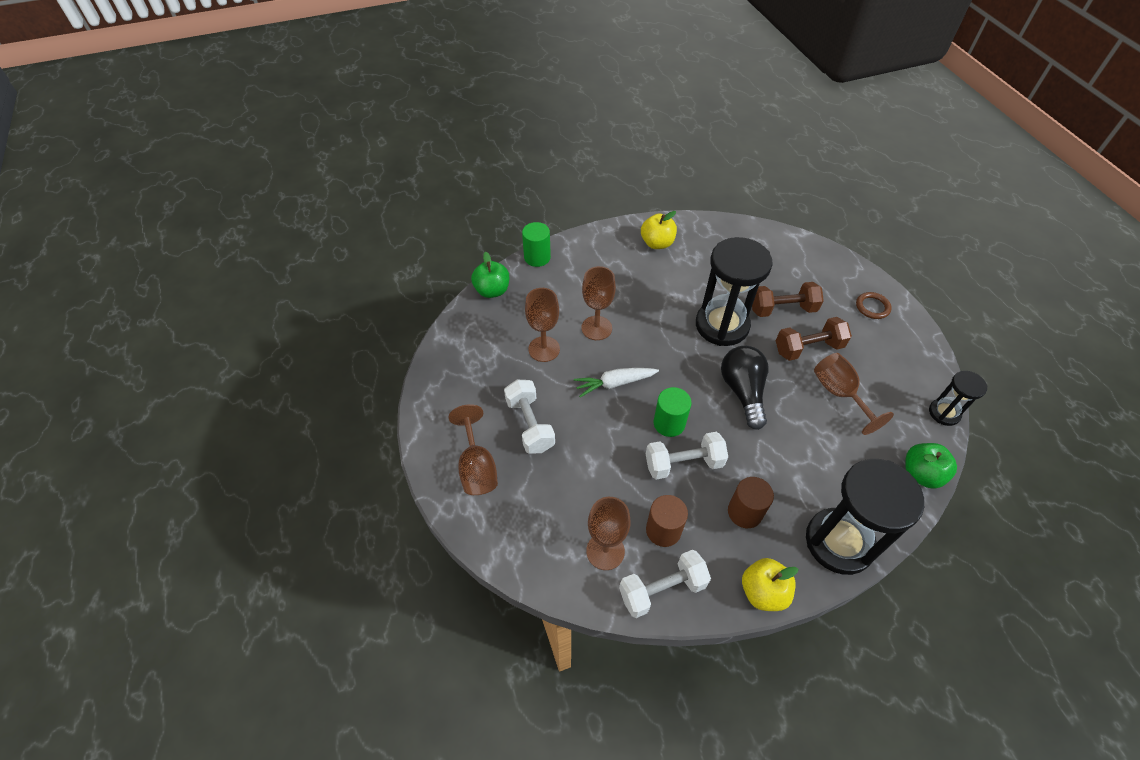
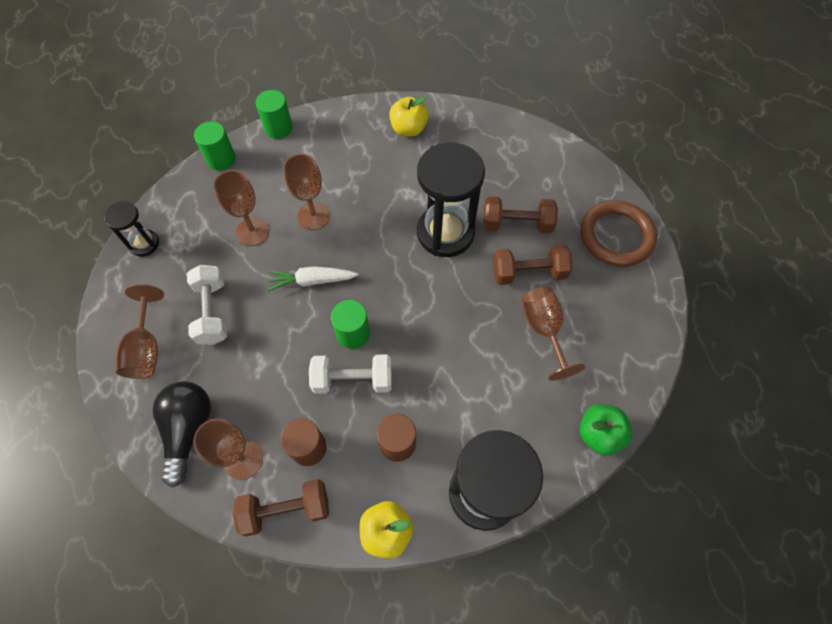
camera: 10 degrees right, 10 degrees up
green apple [471,252,509,298] -> green cylinder [194,121,236,170]
white dumbbell [619,550,711,618] -> brown dumbbell [233,479,329,536]
black light bulb [721,346,768,430] -> black light bulb moved to [152,381,211,488]
brown ring [856,292,892,319] -> brown ring [580,200,657,267], size x2.01
black hourglass [929,371,988,426] -> black hourglass moved to [104,201,159,256]

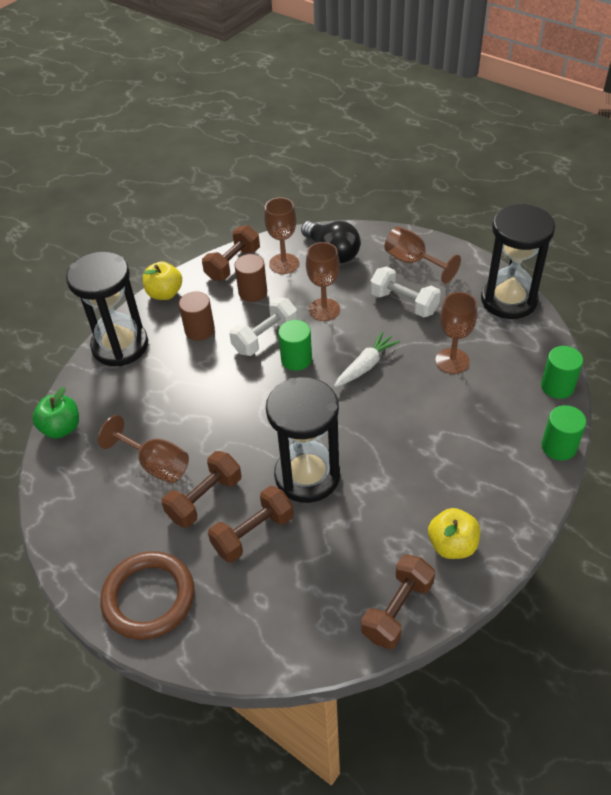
camera: 140 degrees right, 15 degrees down
black hourglass [104,201,159,256] -> black hourglass [481,204,555,319], size x1.95
brown goblet [283,154,330,230] -> brown goblet moved to [306,242,340,321]
none -> brown dumbbell [361,554,435,649]

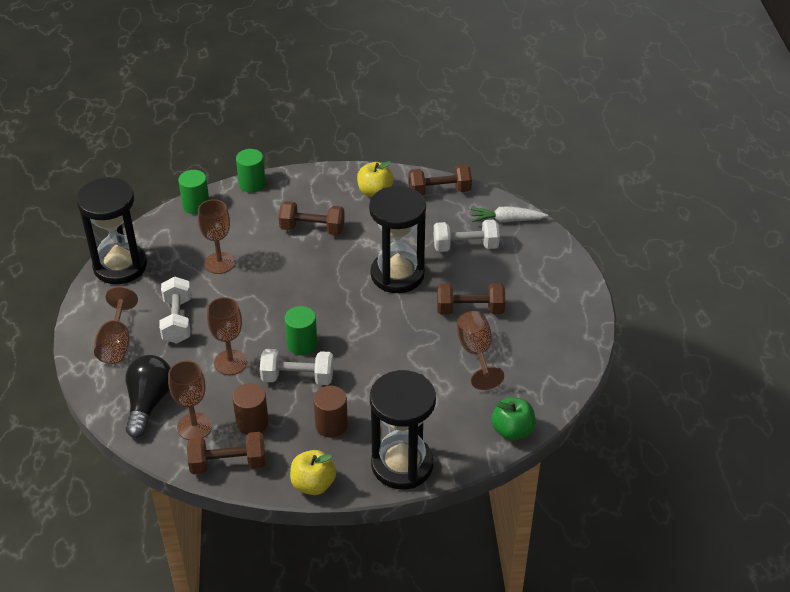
camera: 135 degrees left, 5 degrees down
brown ring [100,551,194,640] -> none
brown dumbbell [208,486,294,562] -> brown dumbbell moved to [279,201,345,235]
white carrot [334,331,400,387] -> white carrot moved to [471,207,548,223]
none -> white dumbbell [434,220,500,252]

